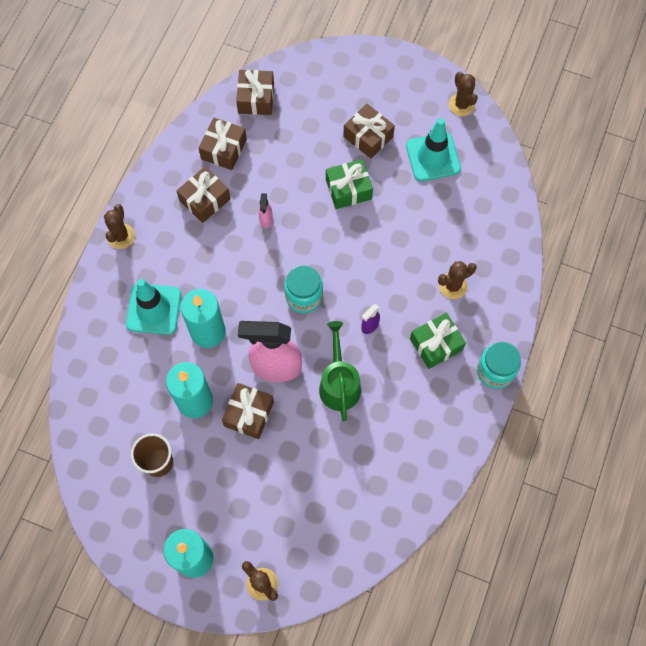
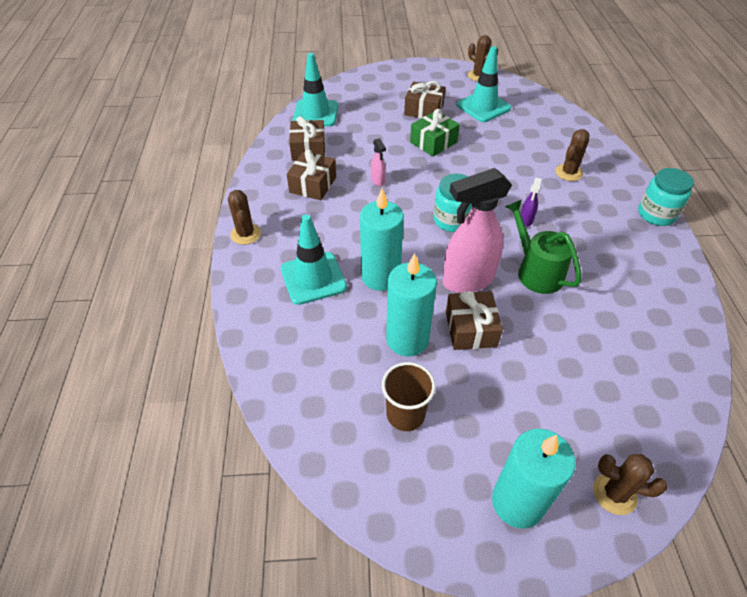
camera: 25 degrees left, 20 degrees down
brown gift [236,70,274,115] -> turquoise traffic cone [293,53,338,127]
green gift [410,313,466,369] -> none

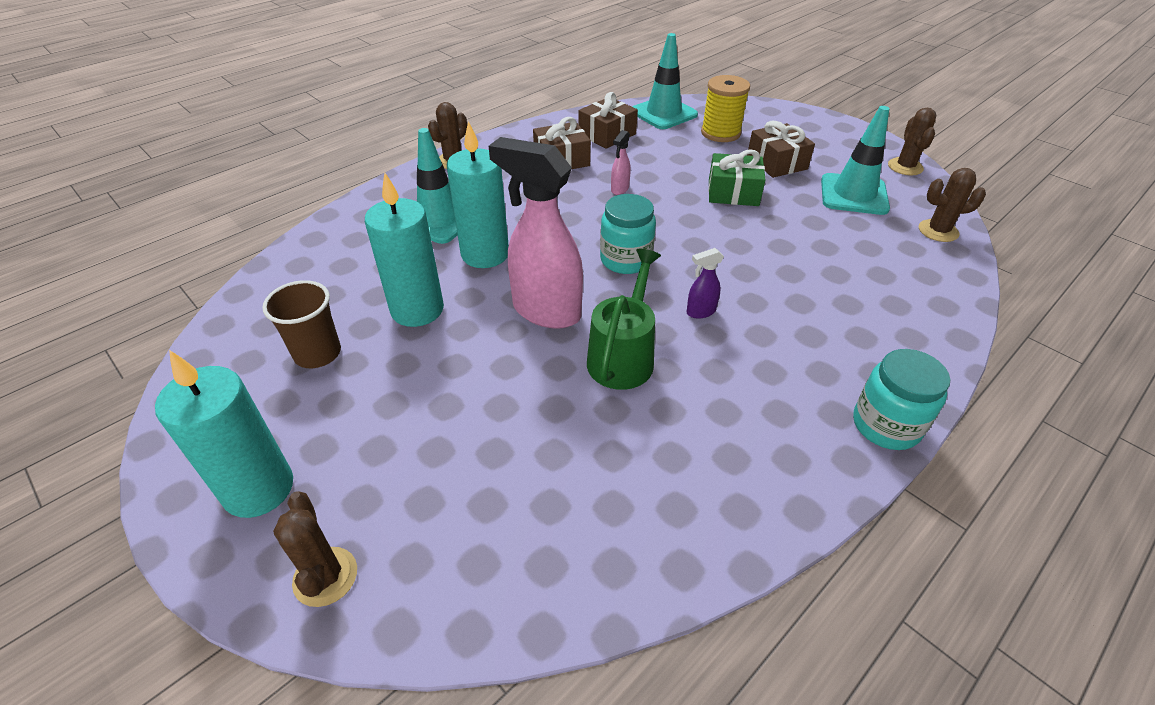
camera: 50 degrees right, 5 degrees down
brown gift [446,291,503,350] -> none
brown cactus [555,129,589,181] -> brown cactus moved to [919,168,986,242]
none -> yellow spool [701,75,750,142]

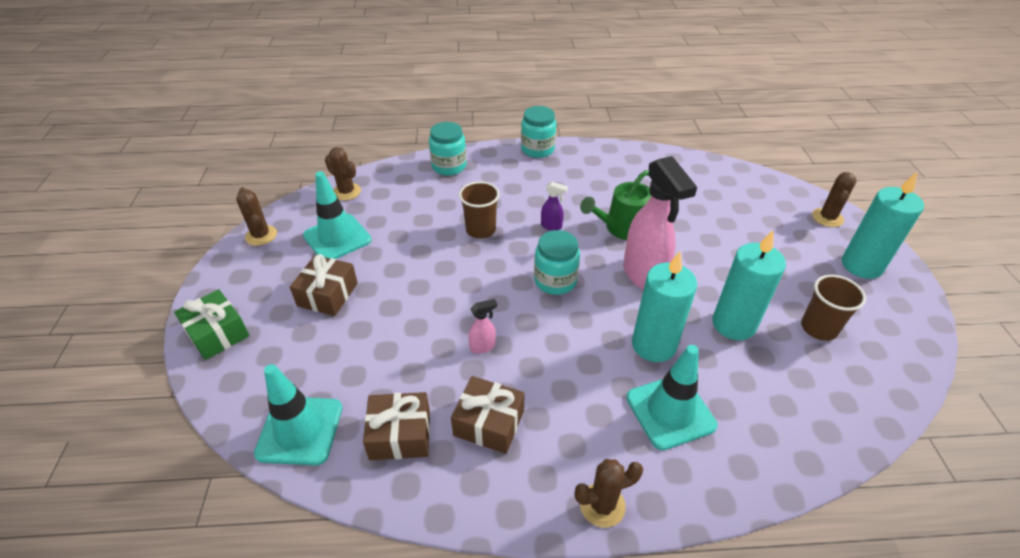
camera: 140 degrees left, 0 degrees up
yellow spool [701,75,750,142] -> none
green gift [708,149,766,206] -> green gift moved to [174,289,249,360]
brown cactus [888,108,936,175] -> brown cactus turned 75 degrees counterclockwise [236,188,277,246]
none -> turquoise jar [429,122,467,176]
none -> brown cup [459,181,500,239]

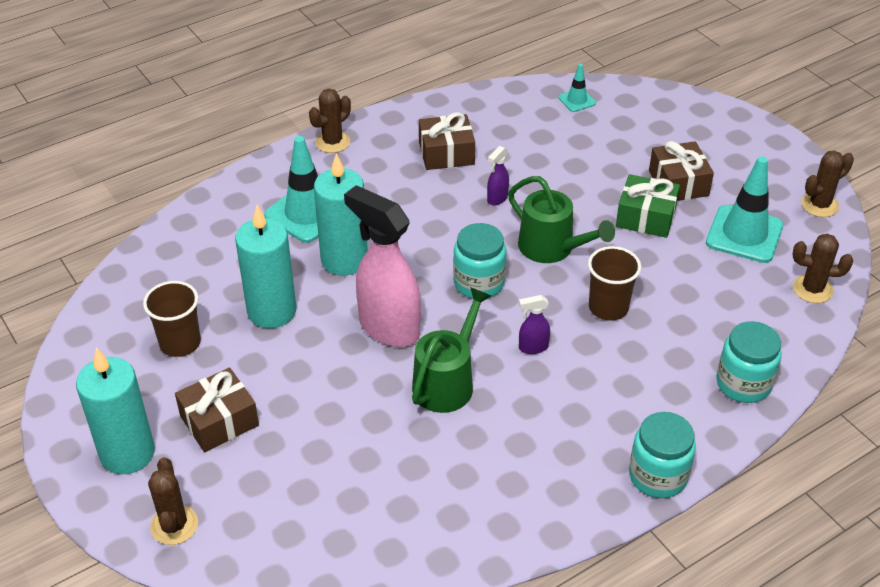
camera: 150 degrees right, 0 degrees up
green gift [174,289,249,360] -> green gift moved to [616,174,680,238]
brown cactus [236,188,277,246] -> brown cactus turned 60 degrees counterclockwise [801,151,854,217]
turquoise traffic cone [254,364,342,465] -> turquoise traffic cone [558,64,596,112], size x0.50
brown gift [363,392,430,460] -> brown gift moved to [175,368,259,452]
pink spray bottle [469,299,497,354] -> purple spray bottle [487,146,509,206]
none -> green watering can [508,176,615,263]

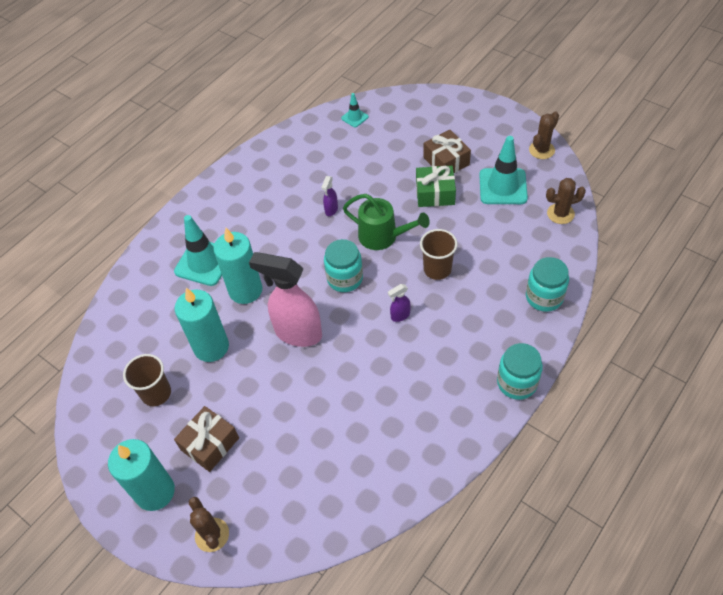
camera: 15 degrees left, 10 degrees up
brown cactus [309,89,351,153] -> none
green watering can [412,287,491,413] -> none
brown gift [419,112,475,170] -> none

